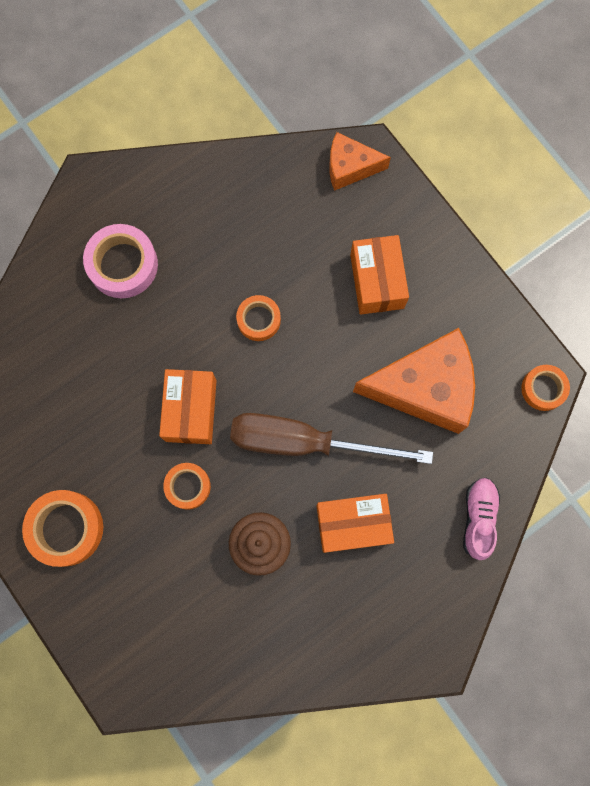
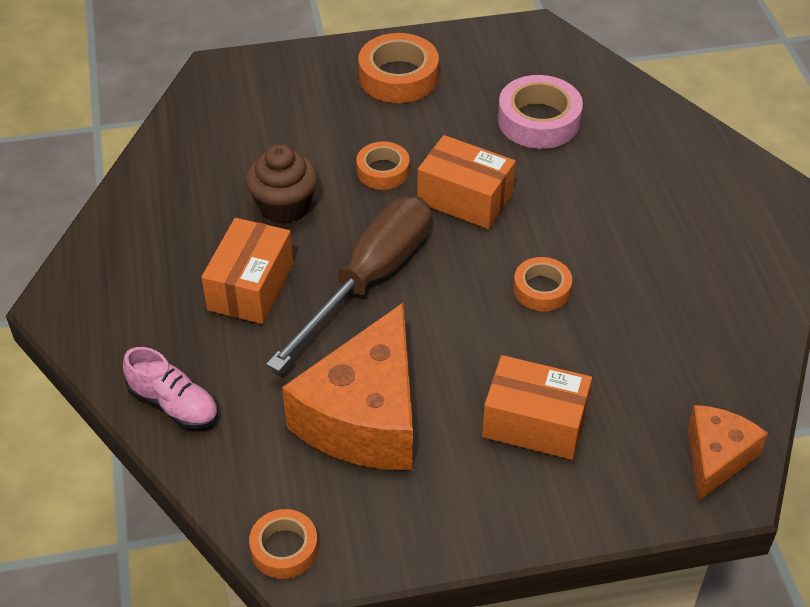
camera: 115 degrees right, 30 degrees down
pink tape [83,224,158,298] -> pink tape moved to [498,75,583,149]

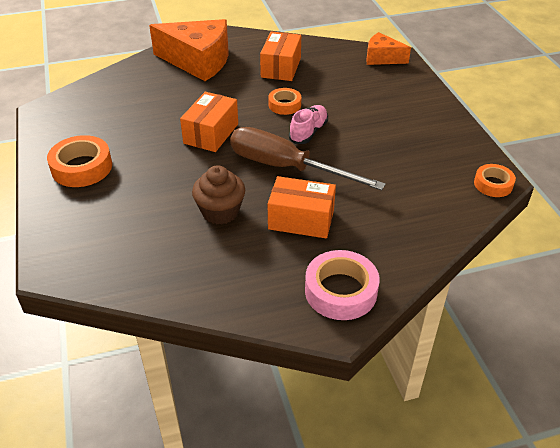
camera: 95 degrees left, 5 degrees down
pink shoe [123,347,218,429] -> pink shoe moved to [289,105,328,144]
orange cheese [282,303,413,470] -> orange cheese moved to [149,19,228,81]
orange tape [356,142,410,190] -> none
orange box [482,355,592,460] -> orange box moved to [260,31,301,81]
pink tape [498,75,583,149] -> pink tape moved to [305,250,380,320]

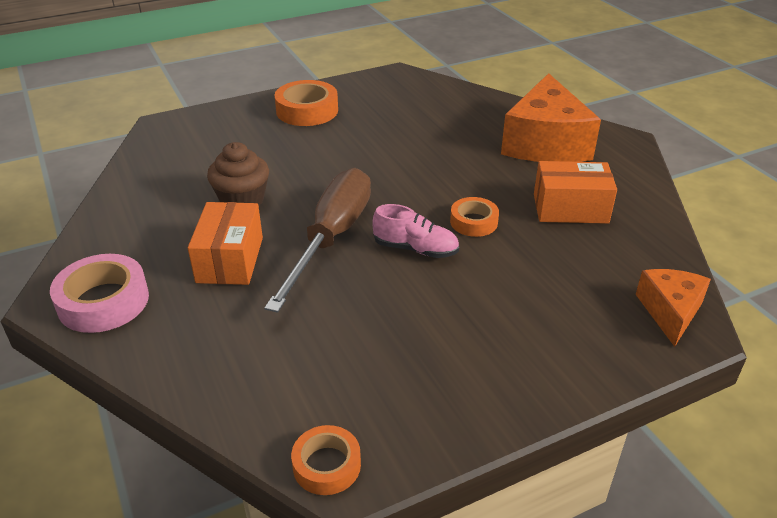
camera: 80 degrees right, 5 degrees down
orange box [180,92,238,152] -> none

